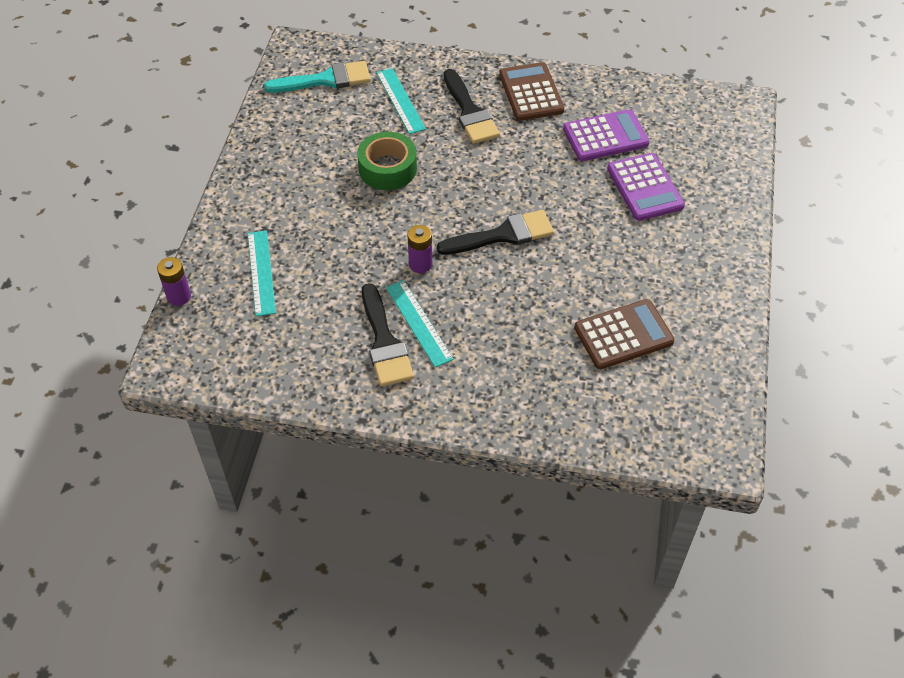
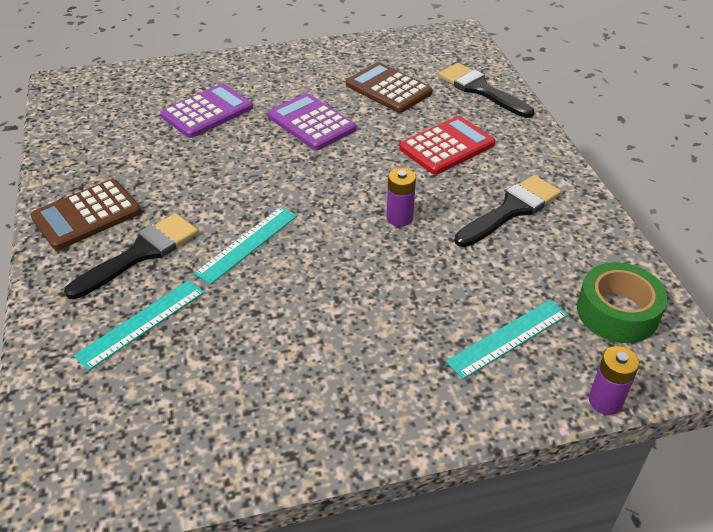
camera: 115 degrees left, 10 degrees down
turquoise brush [264,61,371,93] -> none
green tape [357,132,417,190] -> green tape moved to [577,262,668,343]
turquoise ruler [386,280,454,367] -> turquoise ruler moved to [194,207,297,284]
black brush [437,210,554,255] -> black brush moved to [438,63,534,118]
purple calculator [563,109,649,161] -> purple calculator moved to [268,93,357,150]
none -> red calculator [399,116,496,174]

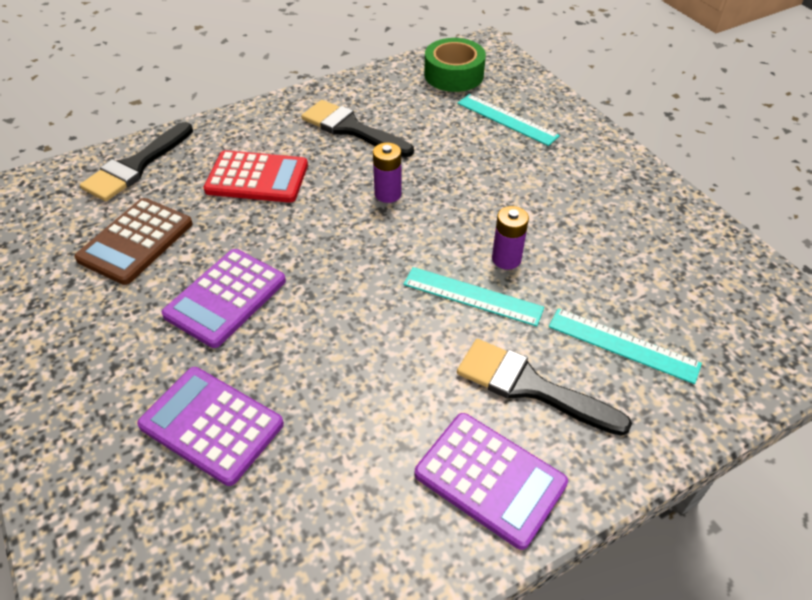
camera: 105 degrees left, 5 degrees up
brown calculator [31,179,141,250] -> purple calculator [415,413,568,550]
red calculator [399,116,496,174] -> red calculator turned 150 degrees clockwise [203,150,308,203]
purple battery [589,346,640,415] -> purple battery moved to [492,206,529,269]

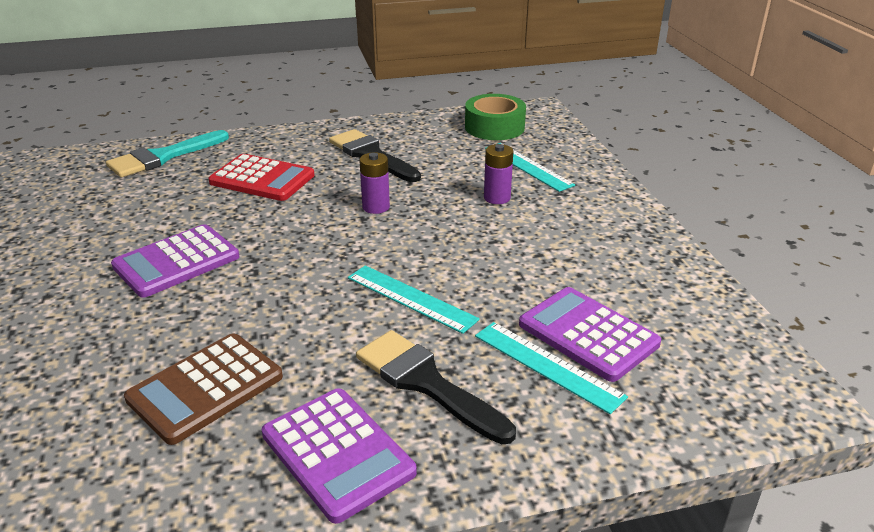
camera: 15 degrees right, 15 degrees down
brown calculator [74,198,193,285] -> brown calculator moved to [124,334,283,445]
black brush [80,122,193,201] -> turquoise brush [106,130,229,177]
purple calculator [137,367,284,486] -> purple calculator moved to [519,287,661,382]
purple battery [492,206,529,269] -> purple battery moved to [484,144,513,204]

